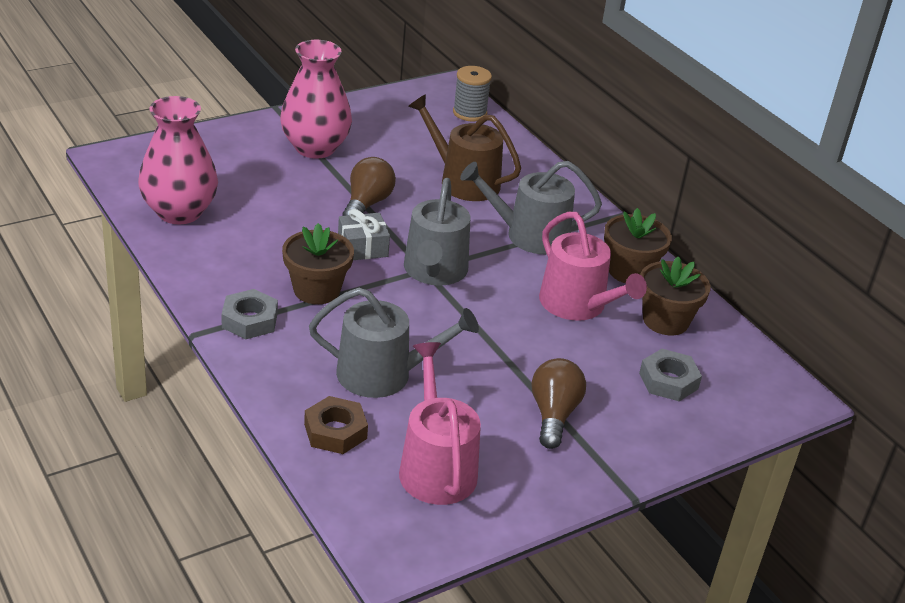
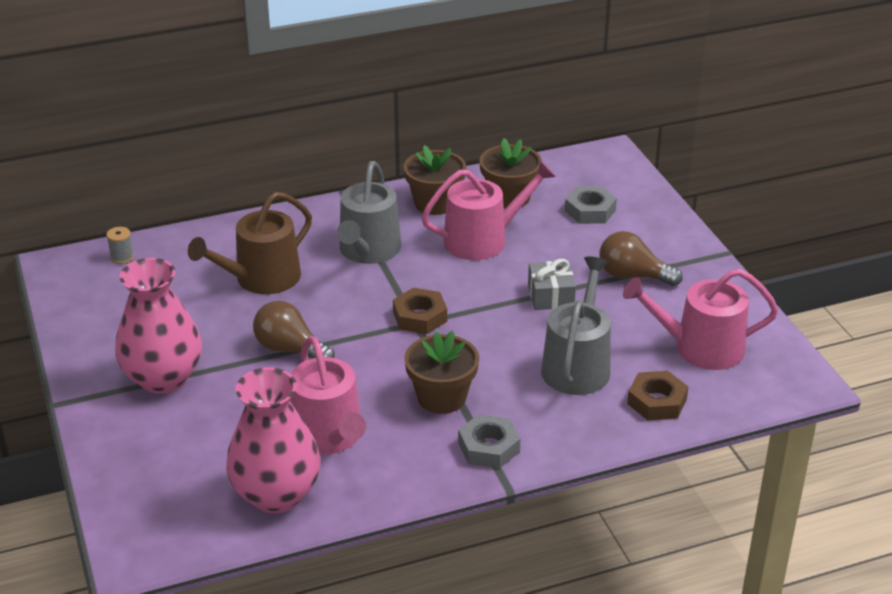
camera: 75 degrees left, 0 degrees up
grey gift [338,209,390,260] -> grey gift moved to [528,259,576,310]
grey watering can [404,178,470,286] -> brown nut [393,288,447,334]
grey spool [453,66,492,122] -> grey spool [106,227,134,264], size x0.59
none -> pink watering can [290,336,366,455]

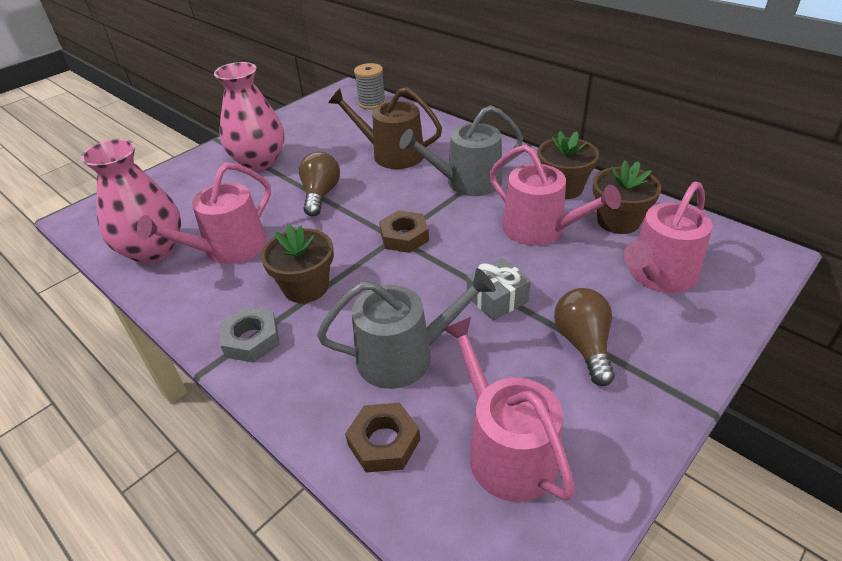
camera: 65 degrees right, 5 degrees up
grey spool [106,227,134,264] -> grey spool [354,63,386,110], size x1.70
grey nut [565,186,617,224] -> pink watering can [623,182,713,293]

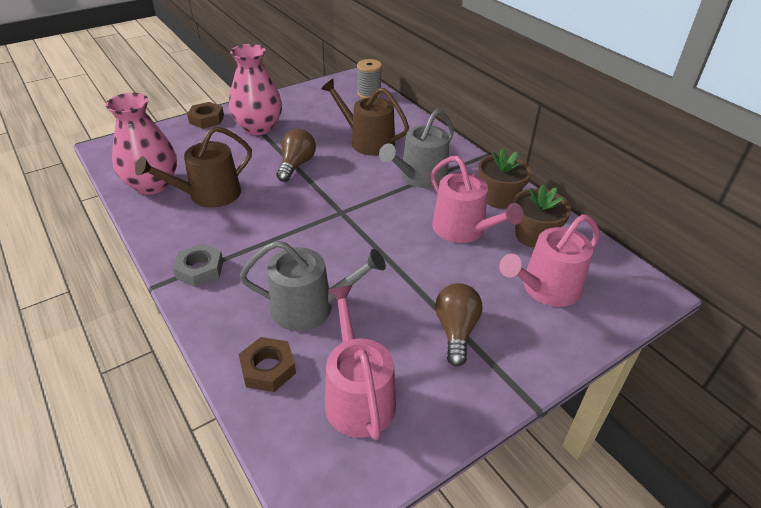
camera: 10 degrees right, 0 degrees up
pink watering can [137,163,271,264] -> brown watering can [135,126,252,208]
brown flower pot [261,224,334,303] -> none
brown nut [379,210,429,253] -> brown nut moved to [187,102,224,129]
grey watering can [399,105,523,196] -> grey watering can turned 45 degrees counterclockwise [379,109,454,188]
grey gift [467,258,531,321] -> none

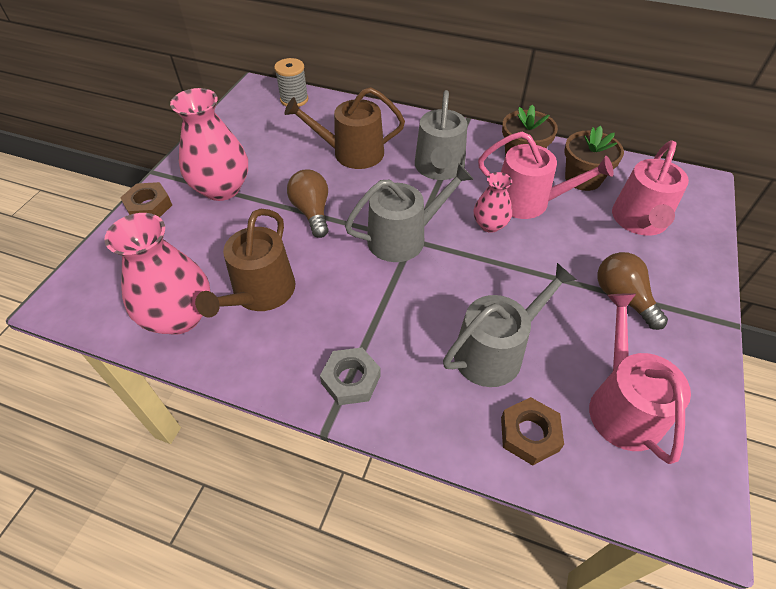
camera: 35 degrees left, 10 degrees up
pink watering can [325,285,396,440] -> pink watering can turned 45 degrees clockwise [589,293,691,464]
none -> grey watering can [345,164,474,262]
none -> pink vase [474,172,512,233]

